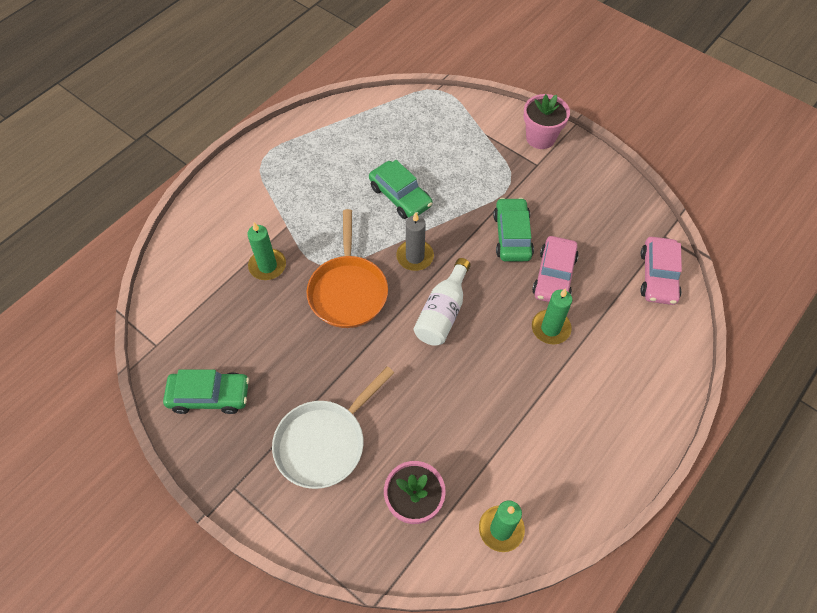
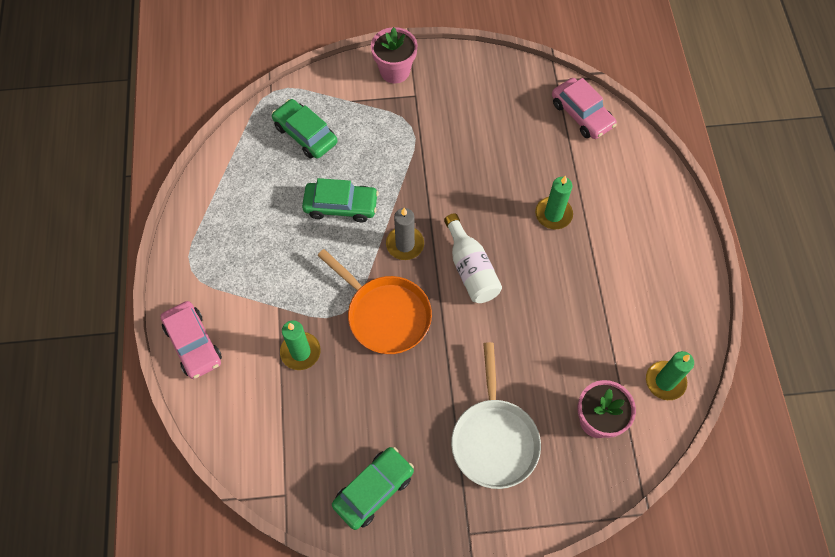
camera: 45 degrees left, 5 degrees up
green car [493,198,534,261] -> green car moved to [272,99,338,159]
pink car [532,236,579,302] -> pink car moved to [161,301,222,379]

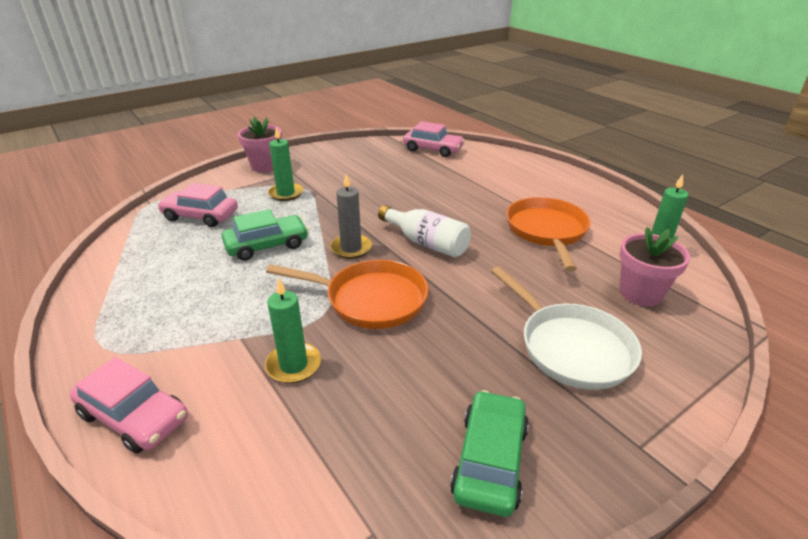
camera: 30 degrees left, 30 degrees down
green car [272,99,338,159] -> pink car [158,183,238,227]
green candle [535,176,573,229] -> green candle moved to [268,127,303,201]
none -> orange pan [506,197,591,271]

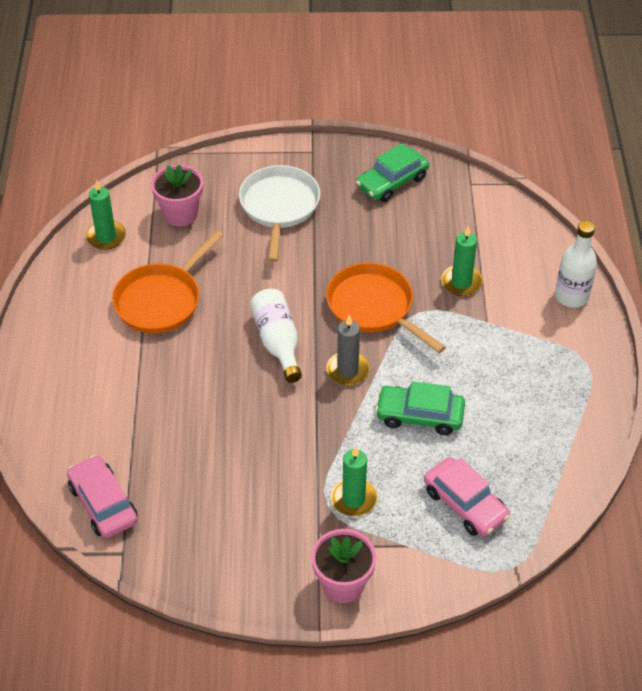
camera: 145 degrees left, 15 degrees up
pink car [70,357,188,454] -> white bottle [555,221,597,307]

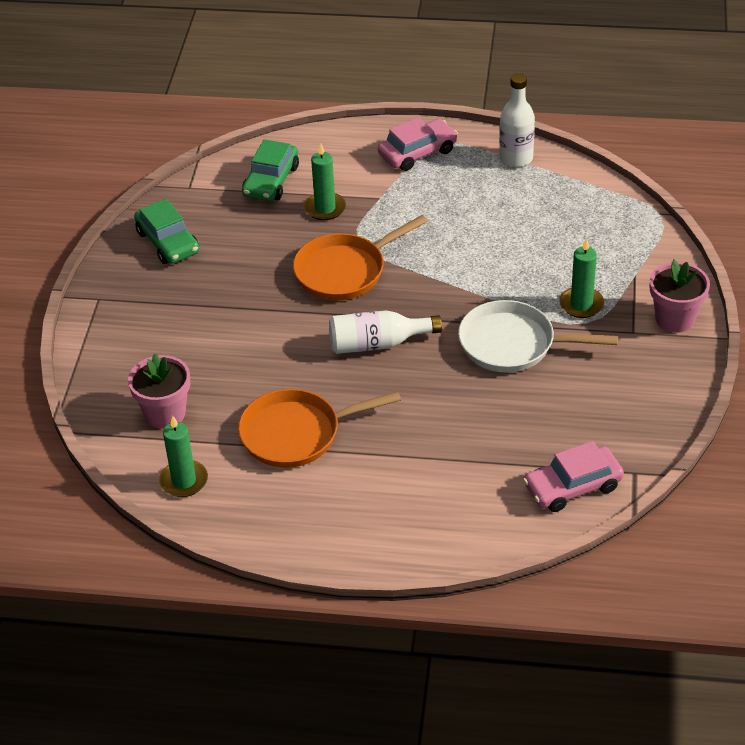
camera: 80 degrees left, 5 degrees down
orange pan [112,230,224,333] -> orange pan turned 120 degrees clockwise [238,389,401,468]
white pan [239,165,320,262] -> white pan moved to [458,300,618,373]
grey candle [326,315,370,385] -> none
green car [375,381,465,435] -> green car moved to [242,139,299,201]
pink car [424,457,510,537] -> pink car moved to [378,117,458,171]
white bottle [555,221,597,307] -> white bottle moved to [499,73,535,167]

